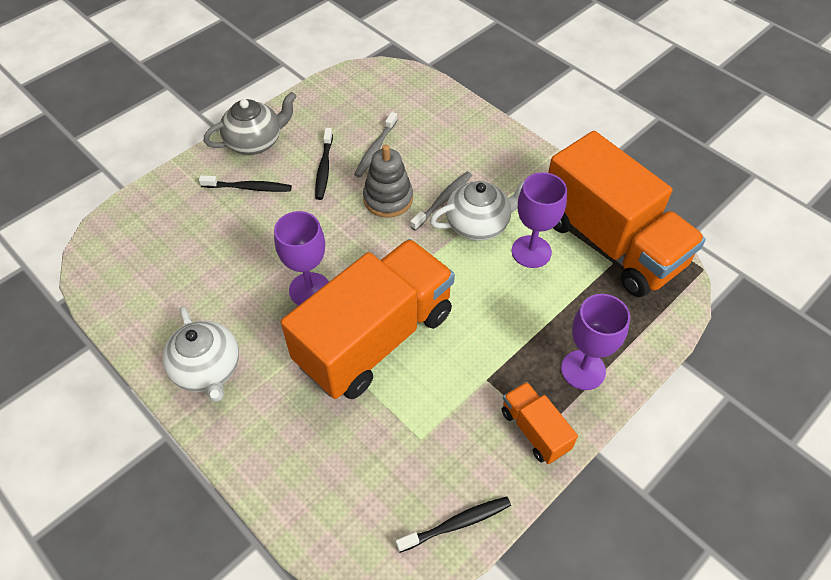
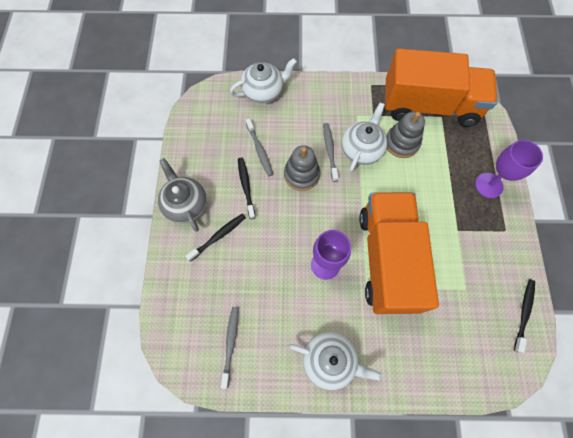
camera: 45 degrees left, 15 degrees up
grey teapot [204,92,297,155] -> grey teapot turned 45 degrees counterclockwise [158,158,207,232]
black toothbrush [315,128,333,200] -> black toothbrush turned 150 degrees counterclockwise [238,158,256,219]
orange truck [501,382,578,464] -> none
purple goblet [512,172,567,268] -> grey stacking toy [386,112,425,158]
none -> grey toothbrush [221,307,238,389]
none -> white teapot [230,58,297,104]

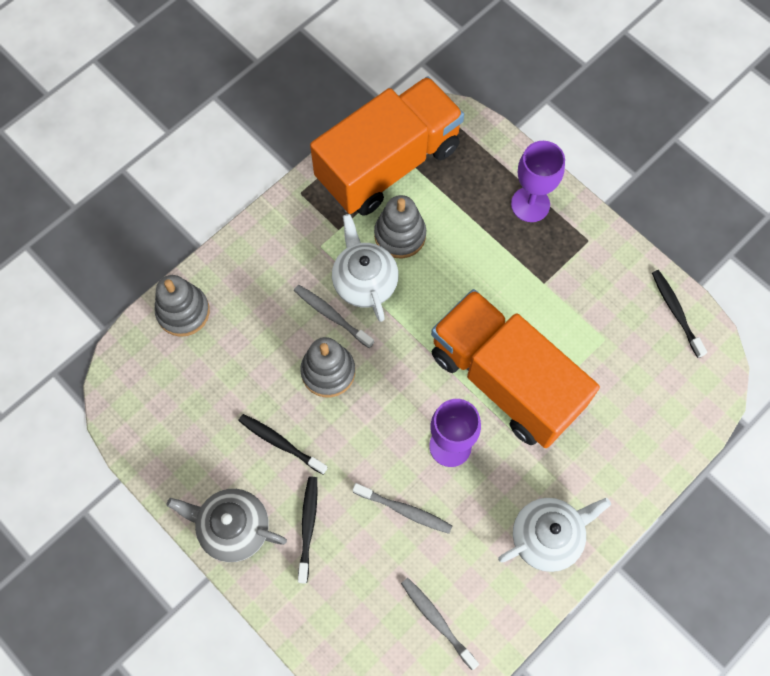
camera: 45 degrees left, 0 degrees up
white teapot [230,58,297,104] -> grey stacking toy [155,275,210,337]
grey toothbrush [246,118,273,176] -> grey toothbrush moved to [353,483,452,534]

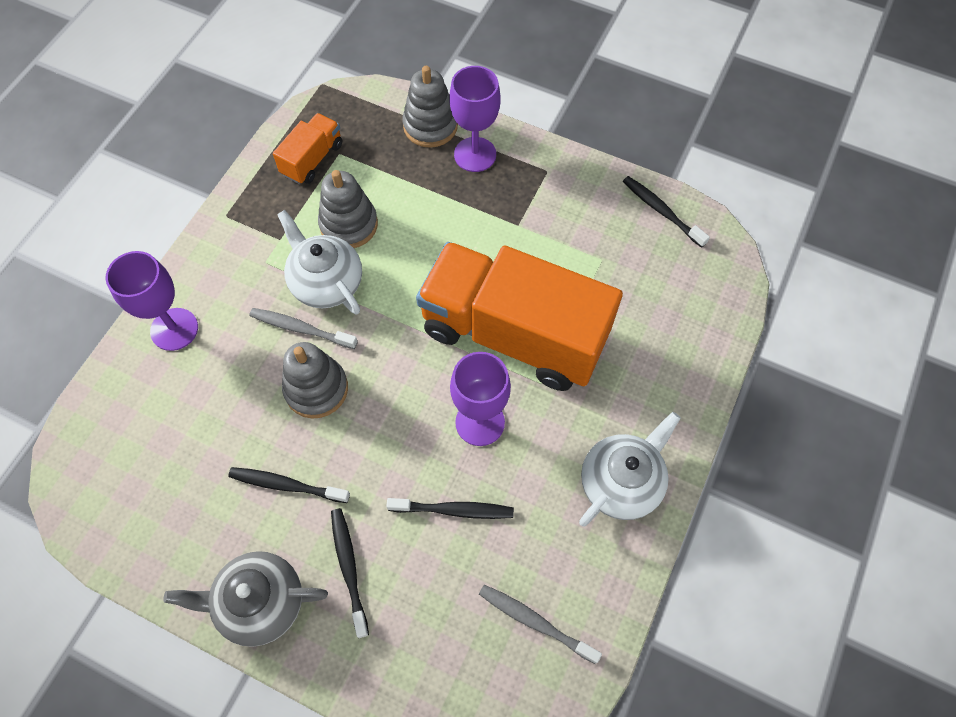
camera: 20 degrees left, 5 degrees down
grey stacking toy [155,275,210,337] -> grey stacking toy moved to [402,66,458,148]
orange truck [310,76,464,216] -> orange truck [273,113,342,184], size x0.44
grey toothbrush [353,483,452,534] -> black toothbrush [387,498,514,519]
none -> purple goblet [105,251,198,351]

